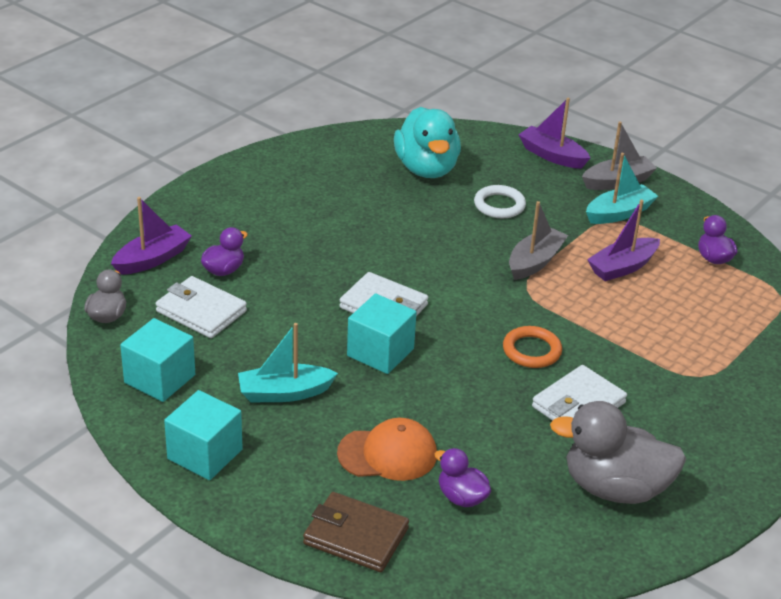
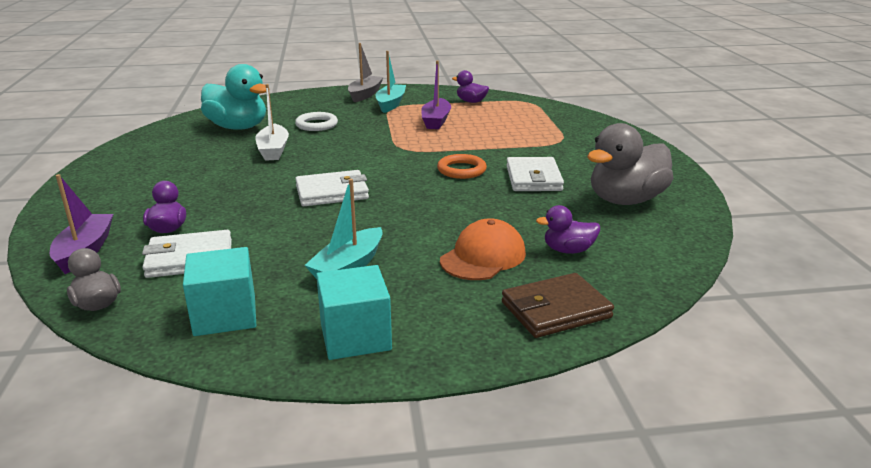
camera: 45 degrees left, 10 degrees down
turquoise cube [347,293,417,374] -> none
grey boat [509,201,568,280] -> none
purple boat [518,98,590,169] -> none
none -> white boat [255,84,289,161]

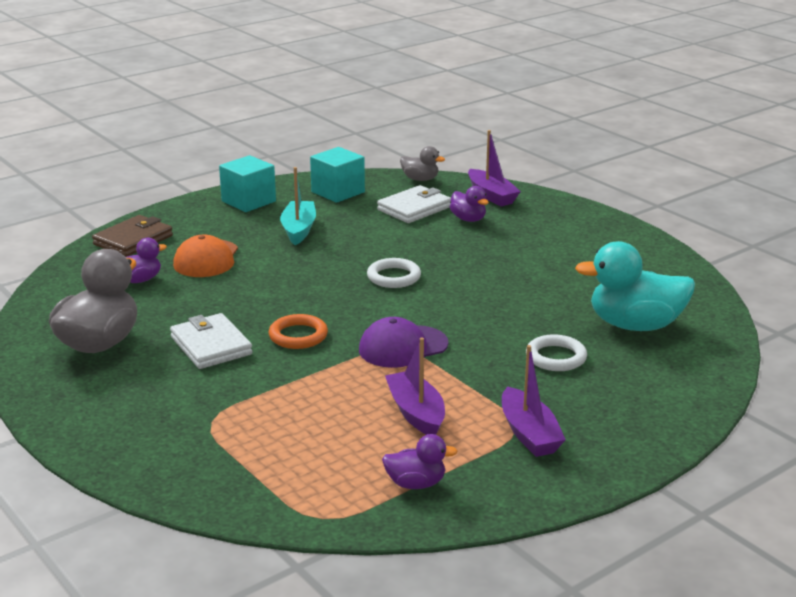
camera: 150 degrees right, 0 degrees up
white boat [255,84,289,161] -> none
white wallet [295,170,369,206] -> white ring [367,258,421,288]
grey boat [348,43,383,102] -> none
turquoise boat [376,51,406,113] -> purple boat [502,345,566,457]
none -> purple cap [359,317,448,368]

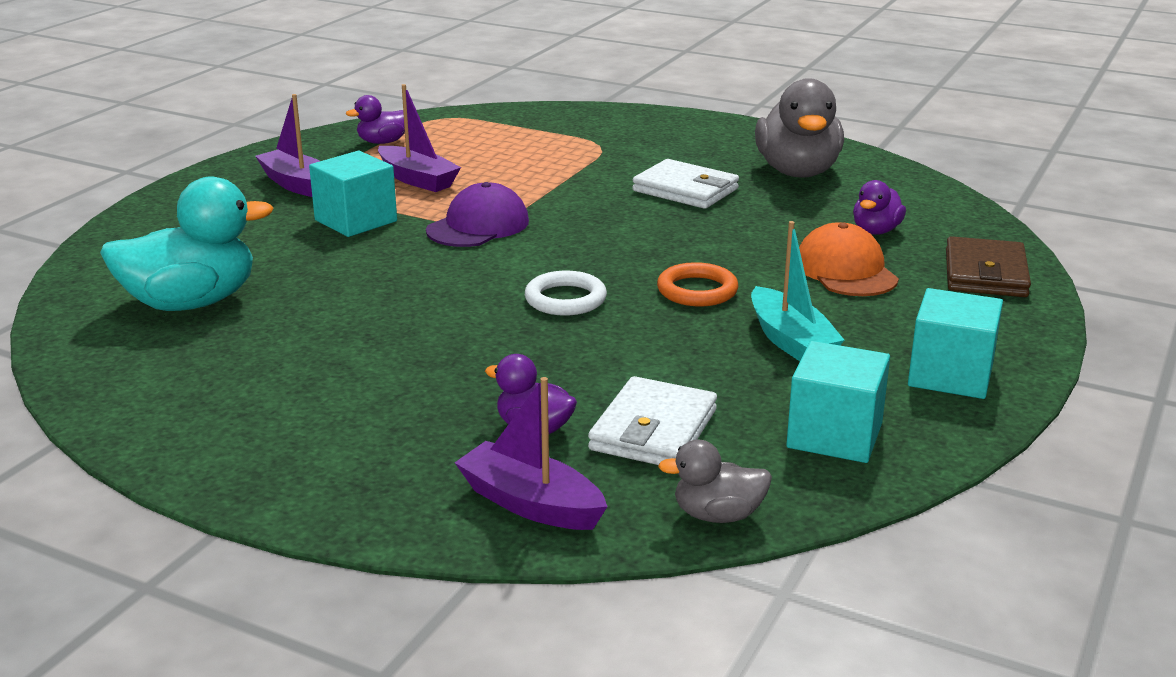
camera: 155 degrees right, 0 degrees up
orange ring [269,314,328,349] -> orange ring moved to [657,262,739,307]
white ring [526,334,587,371] -> none
none -> turquoise cube [309,151,397,237]

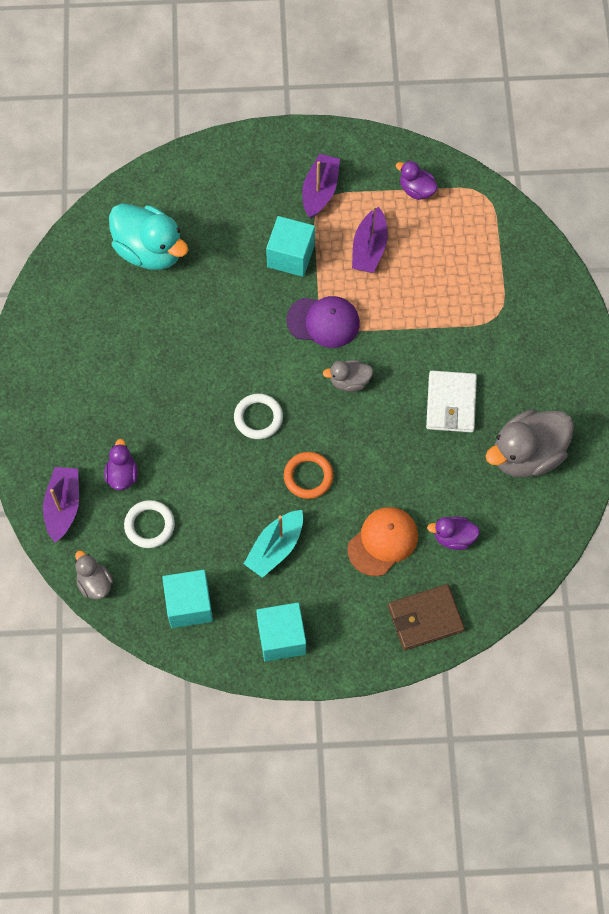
camera: 60 degrees right, 40 degrees up
white wallet [588,376,717,465] -> white ring [124,500,175,548]
none -> grey duck [323,360,373,392]

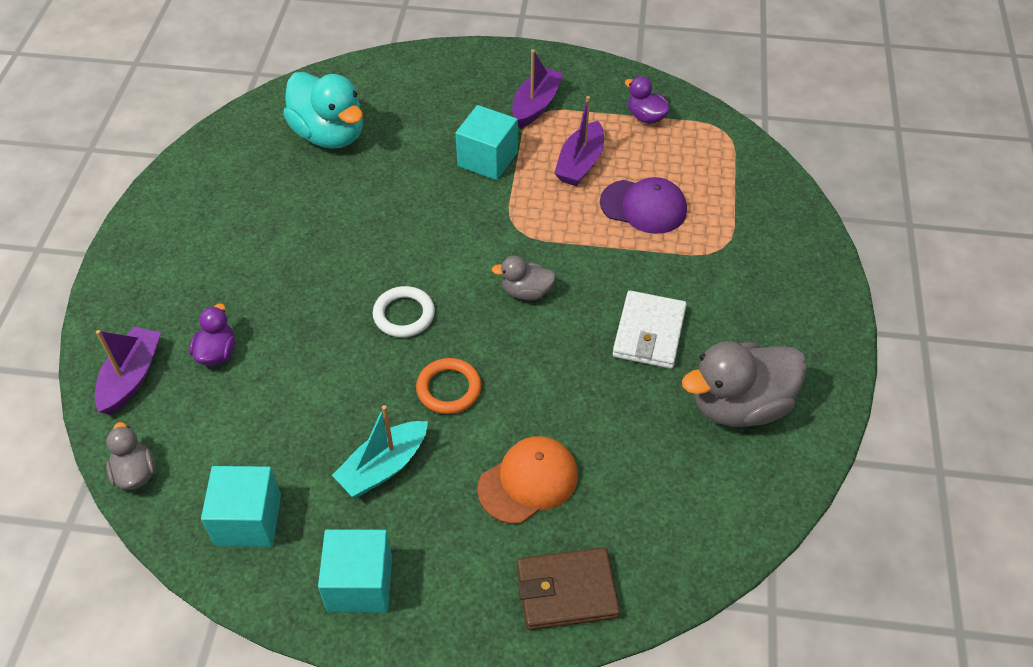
camera: 10 degrees right, 15 degrees down
white ring [124,500,175,548] -> none
purple cap [287,296,360,348] -> purple cap moved to [600,177,687,234]
purple duck [427,517,480,550] -> none

